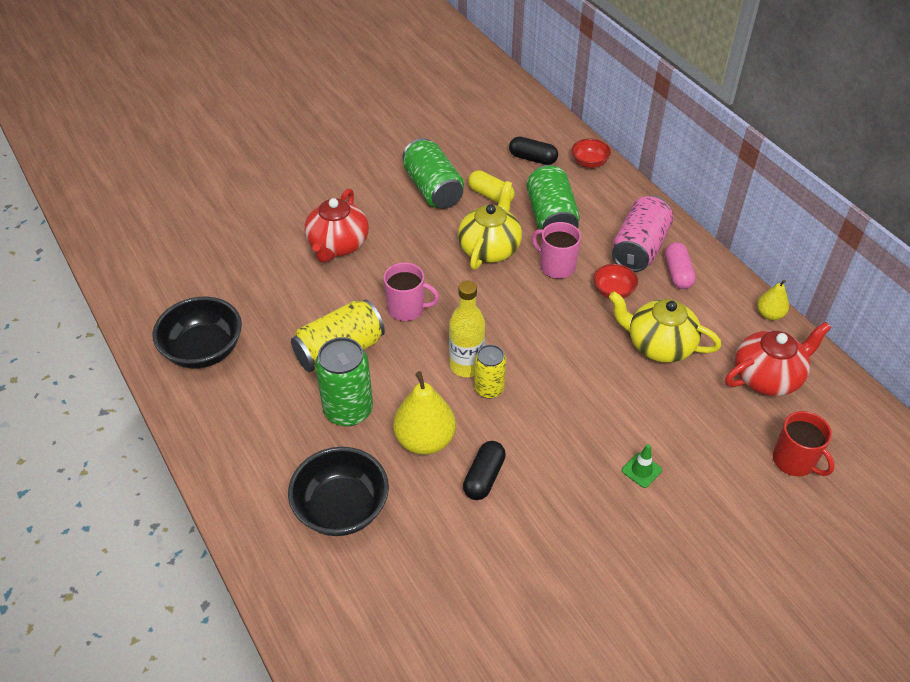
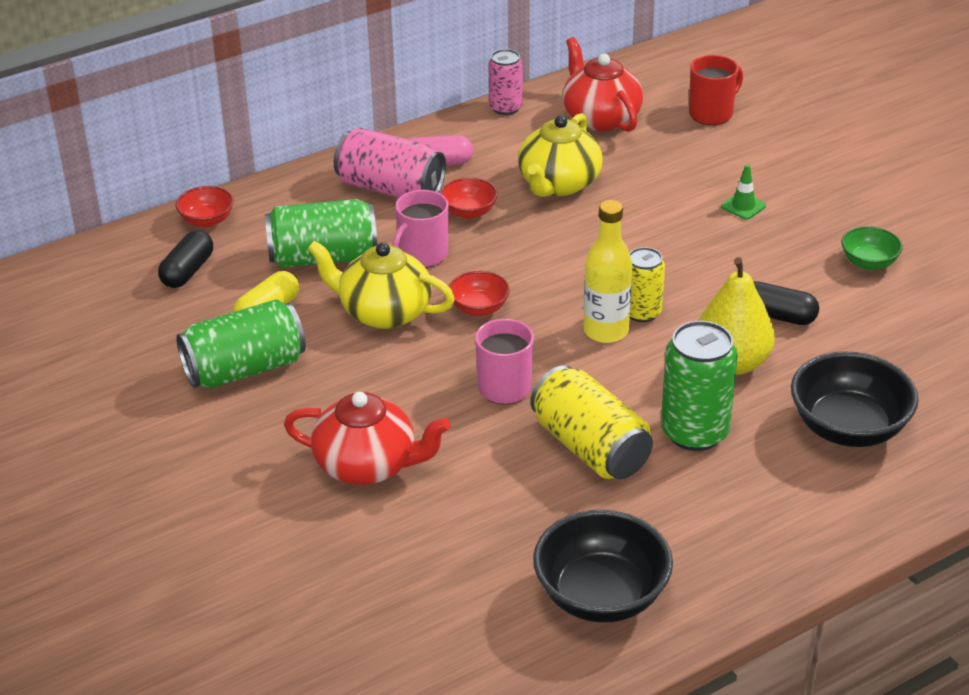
camera: 90 degrees left, 10 degrees down
yellow pear [757,280,789,320] -> pink can [489,49,523,115]
none -> red bowl [449,271,510,316]
none -> green bowl [841,226,903,270]

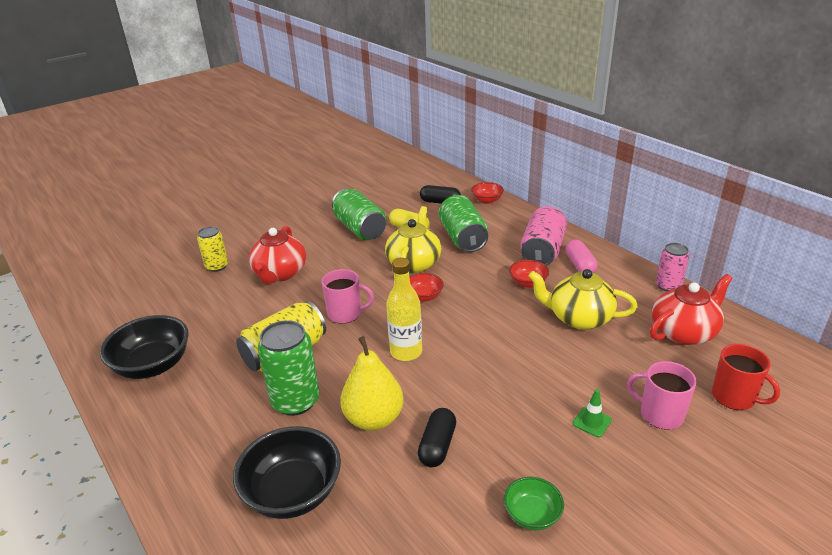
camera: 85 degrees right, 5 degrees down
pink mug [392,190,449,268] -> pink mug moved to [627,361,697,430]
yellow can [630,247,665,322] -> yellow can moved to [197,226,228,272]

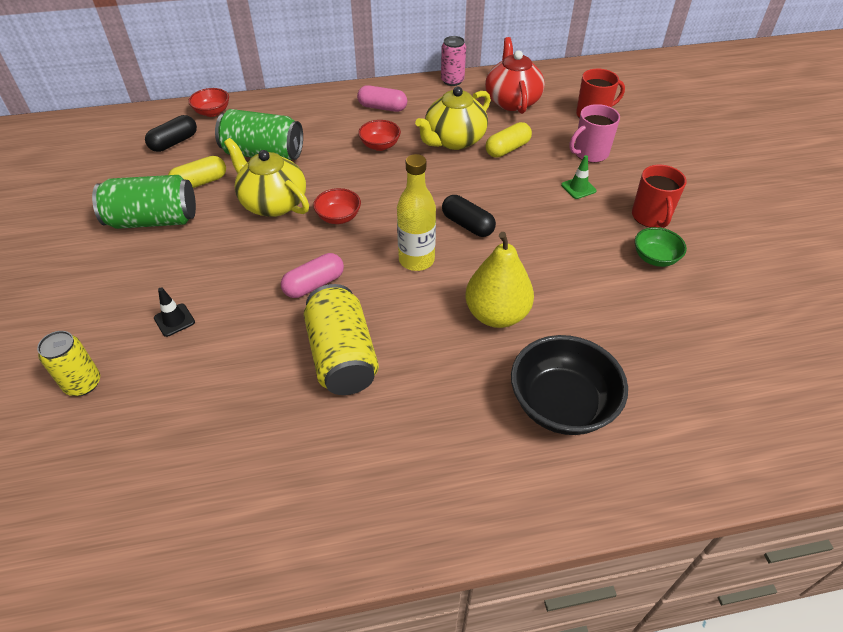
camera: 65 degrees left, 15 degrees up
black bowl [100,315,189,379] -> none
red teapot [249,226,306,284] -> black traffic cone [154,287,195,337]
green can [258,320,319,416] -> none
pink mug [321,269,374,324] -> pink capsule [281,253,344,298]
black capsule [418,408,456,467] -> black capsule moved to [442,195,496,237]
pink can [520,206,567,266] -> none
none -> yellow capsule [486,122,532,158]
none -> red mug [632,165,687,228]

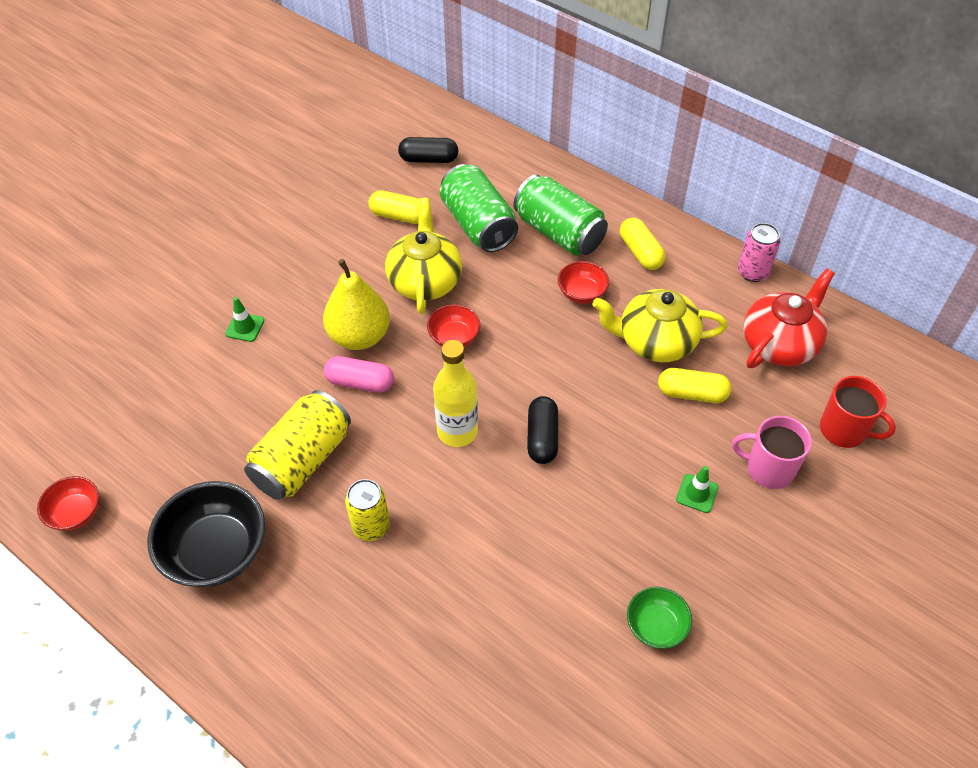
camera: 50 degrees right, 5 degrees up
yellow can [37,331,100,396] -> yellow can moved to [345,479,390,541]
green can [92,175,196,229] -> green can moved to [513,174,608,255]
black traffic cone [154,287,195,337] -> green traffic cone [225,297,264,342]
red bowl [189,88,229,117] -> red bowl moved to [37,476,99,531]
pink capsule [357,85,407,112] -> yellow capsule [620,218,666,270]
yellow pear [465,232,534,328] -> yellow pear moved to [323,259,390,350]
black bowl [511,335,628,435] -> black bowl moved to [147,481,265,588]
red mug [632,165,687,228] -> none

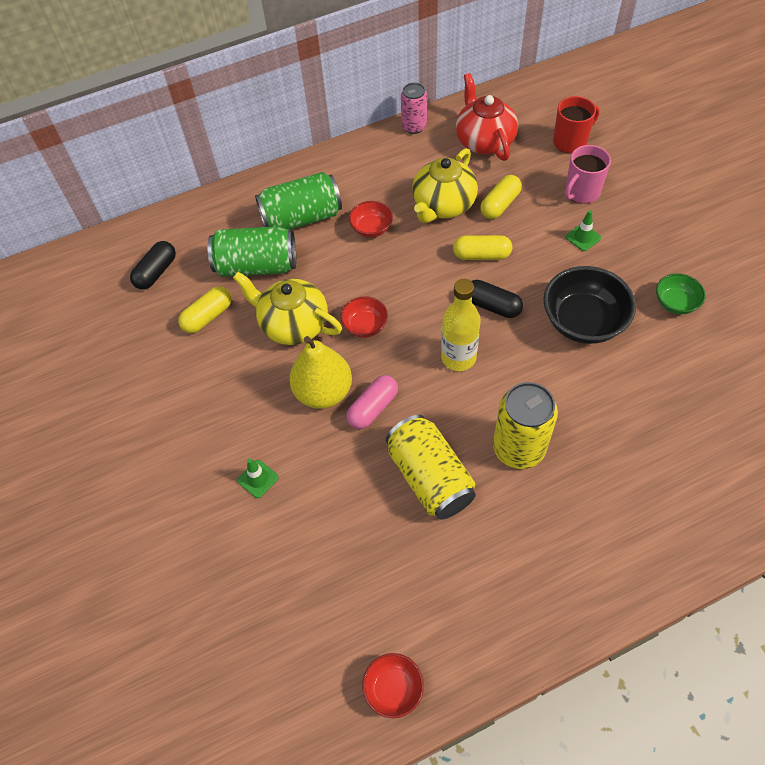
camera: 60 degrees left, 5 degrees up
black bowl [147,481,265,588] -> black bowl moved to [543,266,636,344]
yellow can [345,479,390,541] -> yellow can [493,382,558,469], size x1.61
yellow capsule [620,218,666,270] -> yellow capsule moved to [453,235,512,260]

